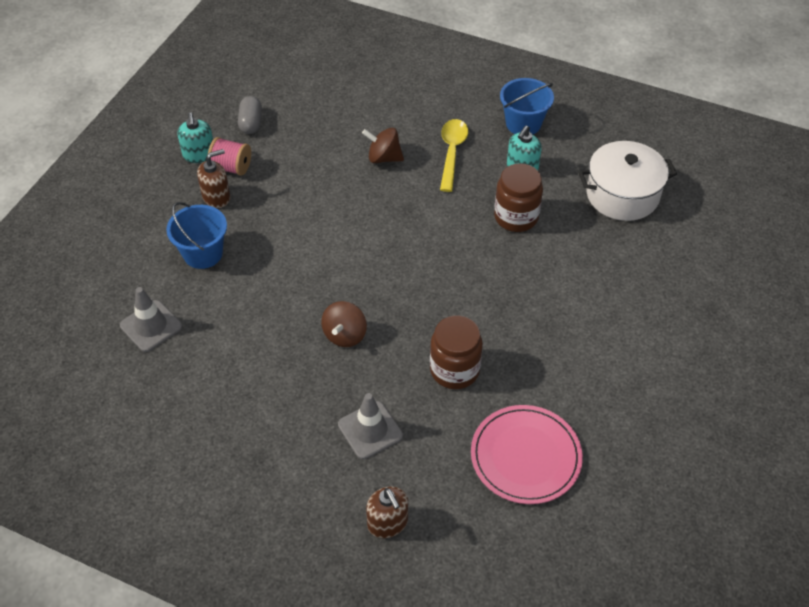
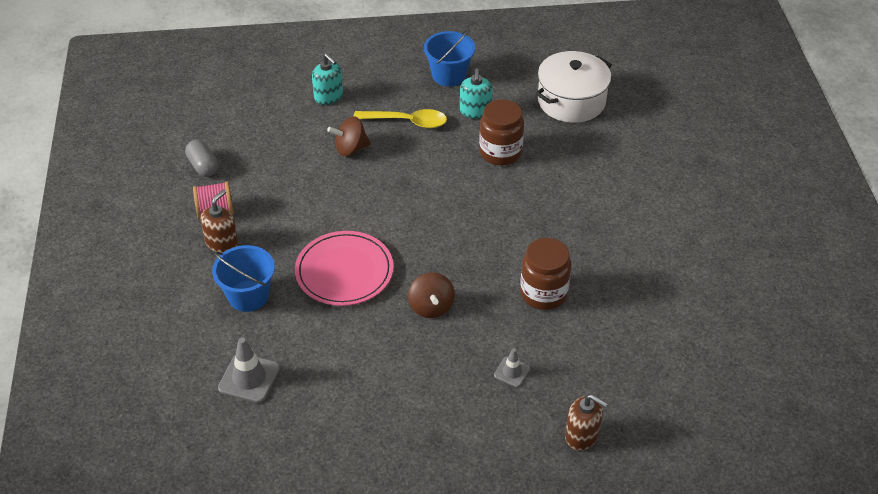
camera: 30 degrees left, 5 degrees down
turquoise soap dispenser [177,112,213,163] -> turquoise soap dispenser moved to [312,53,343,105]
grey traffic cone [338,393,403,459] -> grey traffic cone [494,348,530,387], size x0.58
yellow spoon [440,119,468,192] -> yellow spoon turned 120 degrees clockwise [353,109,447,128]
pink plate [471,405,583,504] -> pink plate moved to [295,231,394,306]

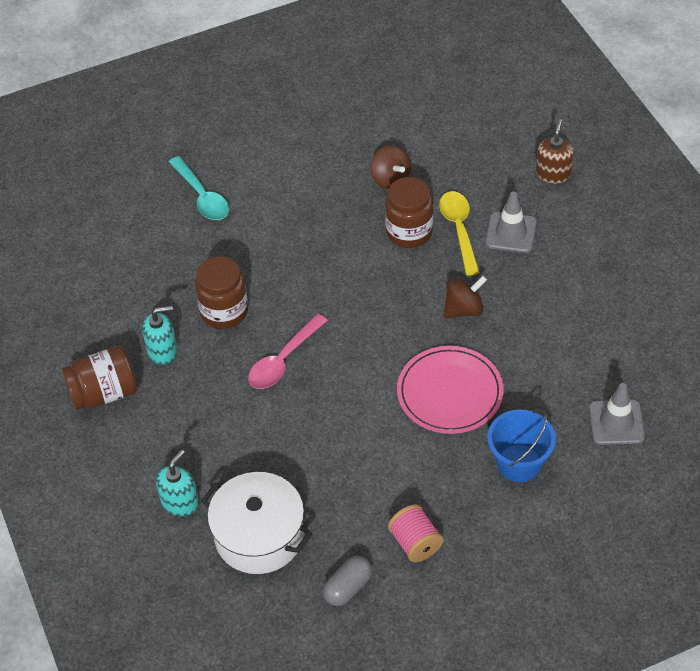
camera: 105 degrees left, 5 degrees up
brown soap dispenser [201,189,238,253] -> none
brown spinning top [327,117,371,156] -> brown spinning top moved to [371,145,411,190]
yellow spoon [353,109,447,128] -> yellow spoon moved to [439,191,480,275]
blue bucket [424,28,475,87] -> brown jar [62,346,137,410]
grey traffic cone [494,348,530,387] -> grey traffic cone [485,191,537,253], size x1.71
white pot [535,51,612,123] -> white pot moved to [201,472,313,574]
none -> turquoise spoon [169,156,229,220]
none -> pink spoon [248,314,328,389]

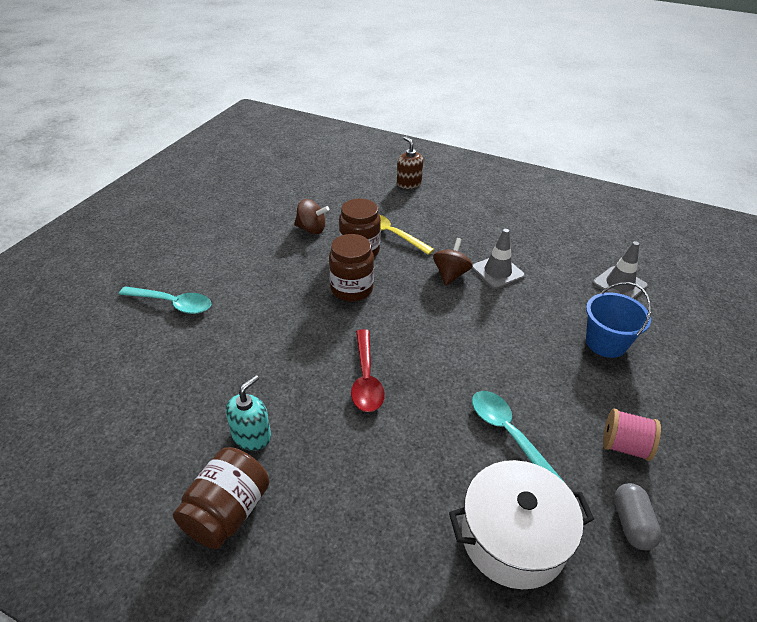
camera: 45 degrees left, 10 degrees down
turquoise soap dispenser [156,449,199,516] -> none
brown jar [195,257,248,329] -> brown jar moved to [329,234,374,301]
pink spoon [248,314,328,389] -> red spoon [351,329,385,412]
pink plate [397,346,504,434] -> none
grey traffic cone [485,191,537,253] -> grey traffic cone moved to [472,229,525,289]
none -> turquoise spoon [472,391,564,482]

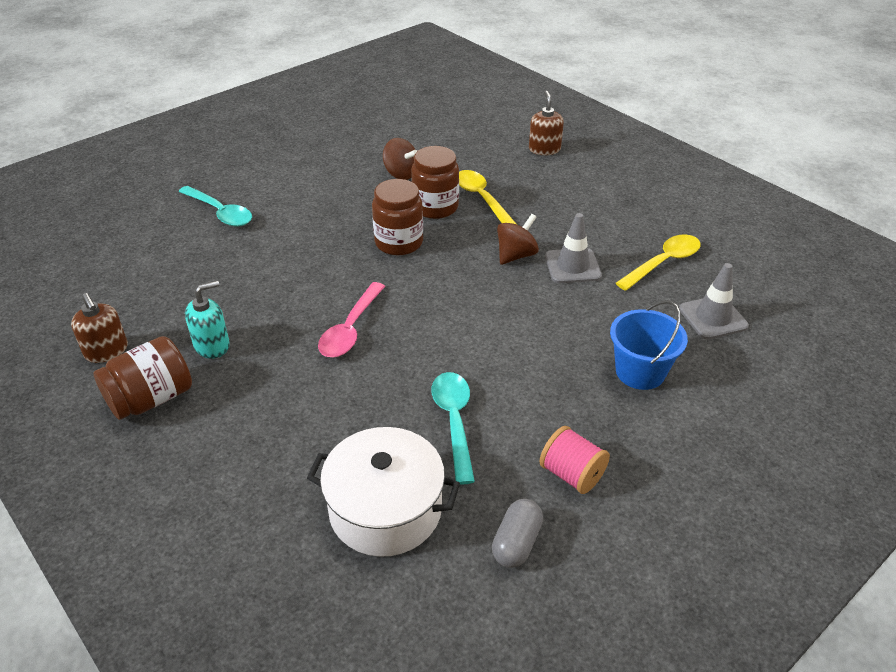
camera: 25 degrees right, 0 degrees up
red spoon [351,329,385,412] -> pink spoon [318,282,385,357]
none -> brown soap dispenser [71,293,128,363]
none -> yellow spoon [616,234,701,291]

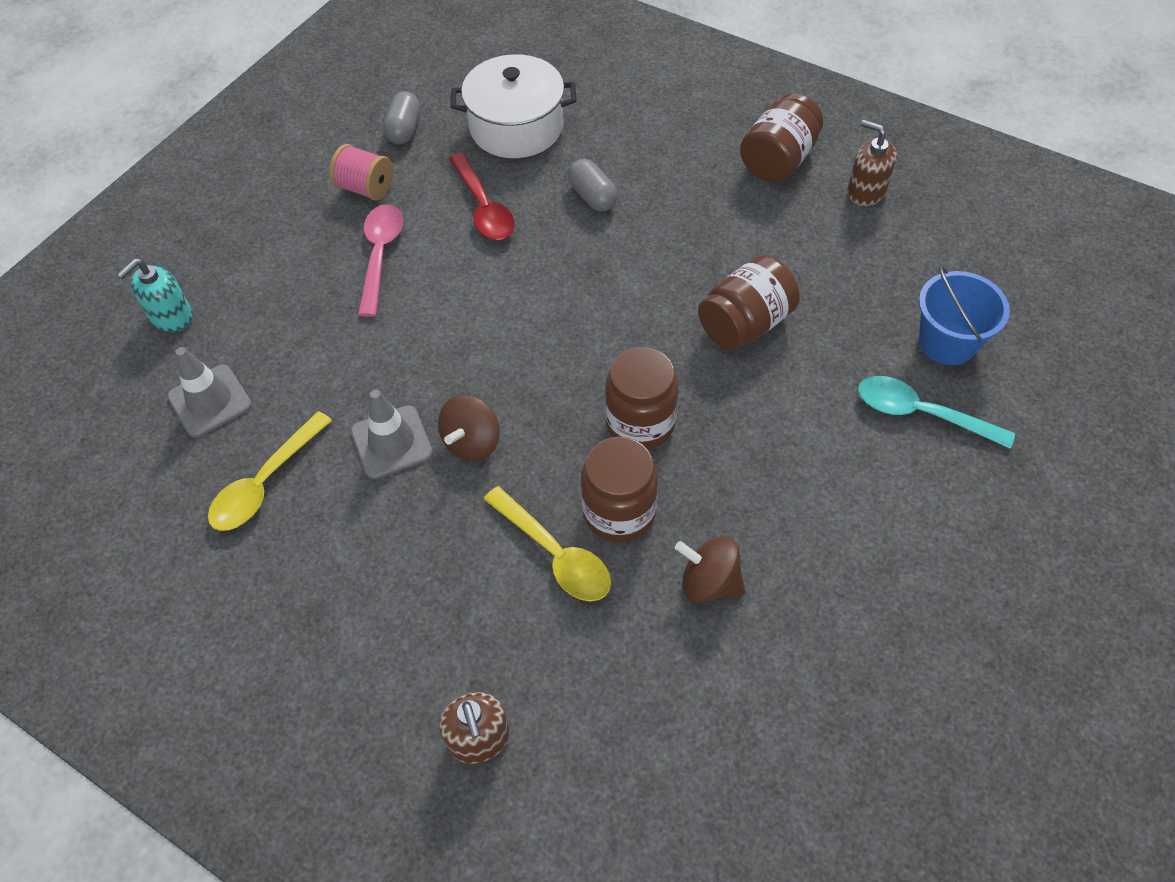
camera: 165 degrees right, 15 degrees up
turquoise soap dispenser [185,281,230,359] -> turquoise soap dispenser moved to [117,259,192,332]
pink spoon [318,282,385,357] -> pink spoon moved to [358,204,403,317]
turquoise spoon [431,372,475,485] -> red spoon [449,153,515,240]
blue bucket [610,300,688,390] -> blue bucket moved to [919,266,1010,365]
none -> grey capsule [568,159,618,211]
none -> brown jar [698,255,800,350]

